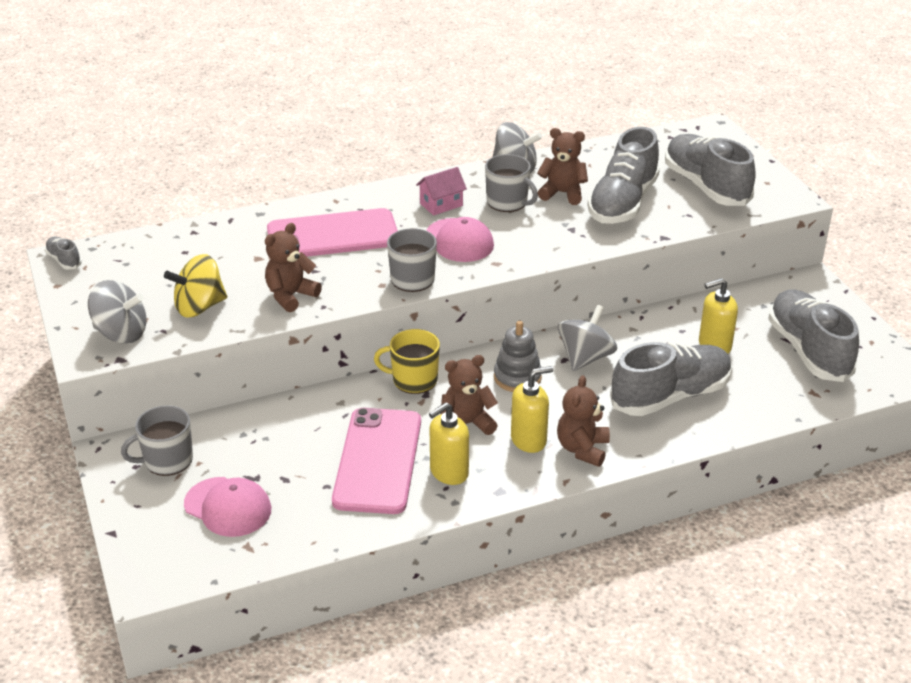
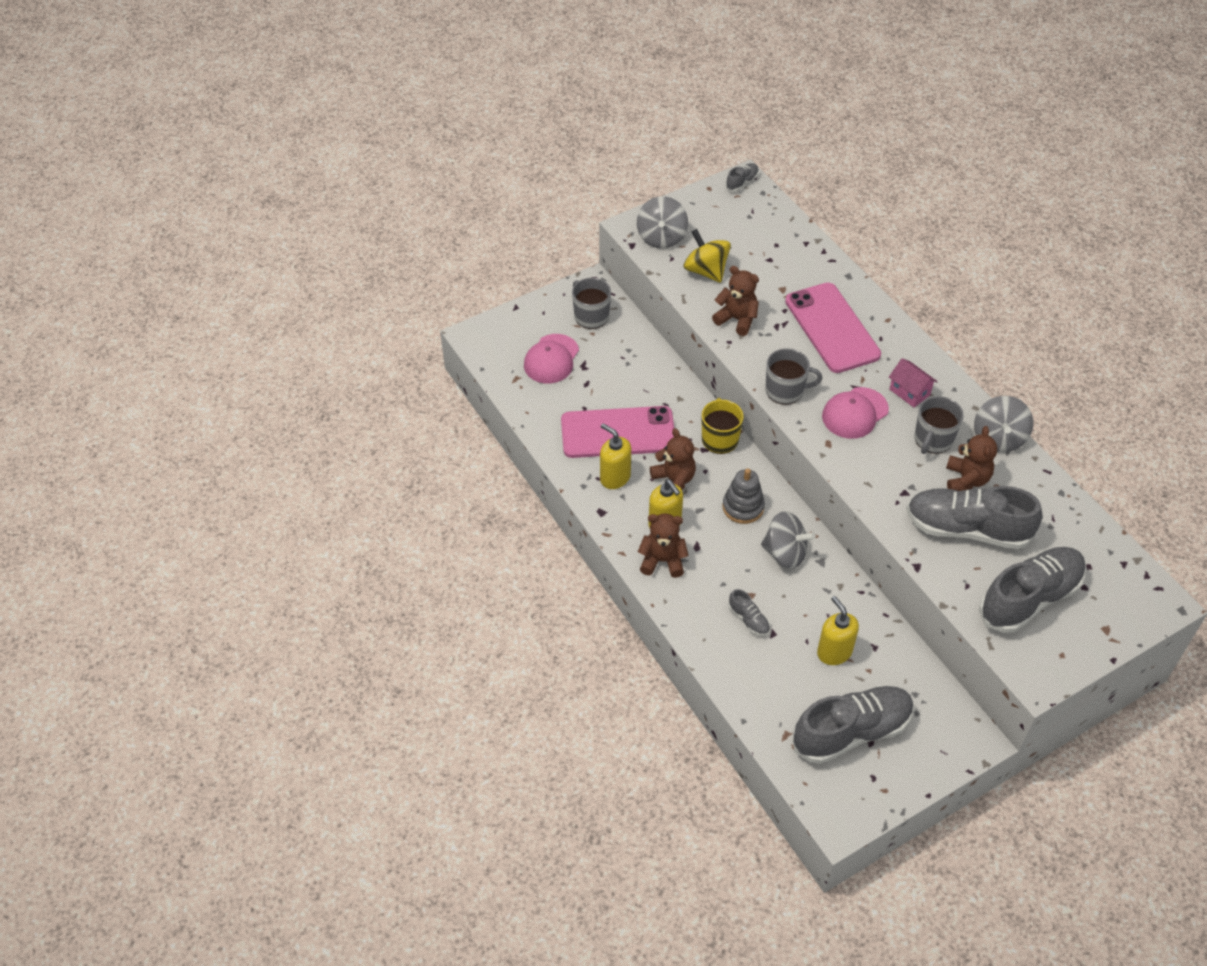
camera: 80 degrees right, 15 degrees up
grey shoe [610,342,732,416] -> grey shoe [728,589,770,636], size x0.43

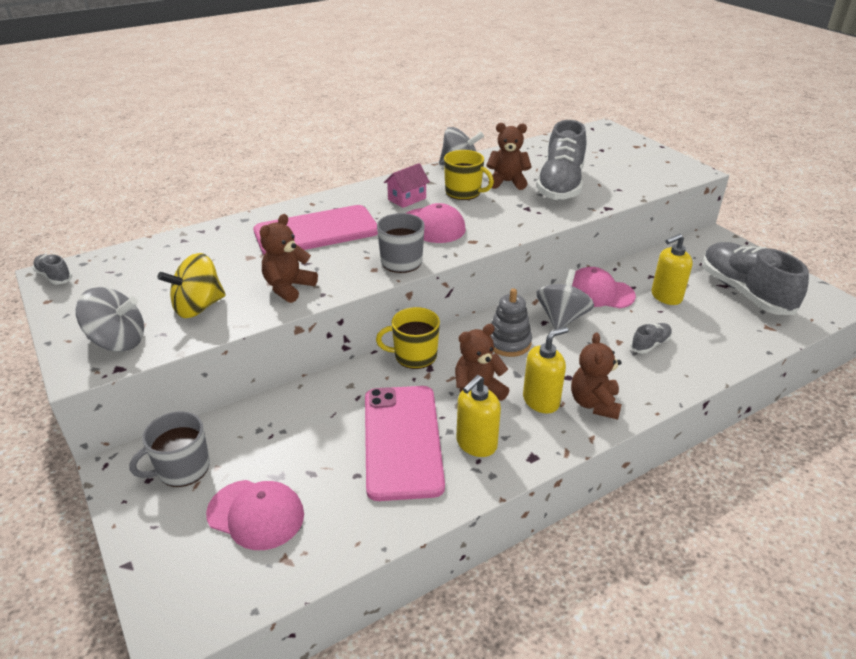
camera: 90 degrees left, 15 degrees down
grey mug [914,396,964,454] -> yellow mug [444,150,494,200]
grey shoe [979,547,1086,633] -> none
none -> pink cap [572,267,636,308]

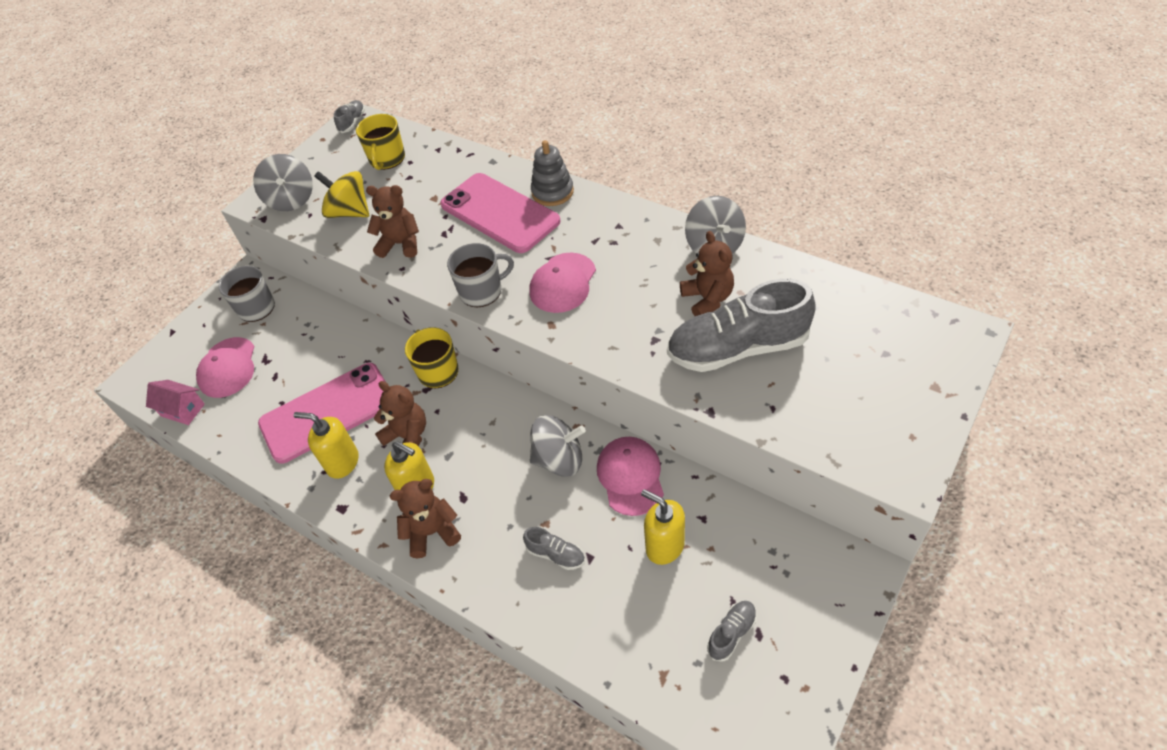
camera: 70 degrees right, 15 degrees up
pink house [384,163,430,208] -> pink house moved to [146,380,205,425]
yellow mug [444,150,494,200] -> yellow mug moved to [356,114,405,170]
grey stacking toy [490,288,532,357] -> grey stacking toy moved to [531,140,574,206]
grey shoe [702,242,809,315] -> grey shoe [707,601,757,662], size x0.43

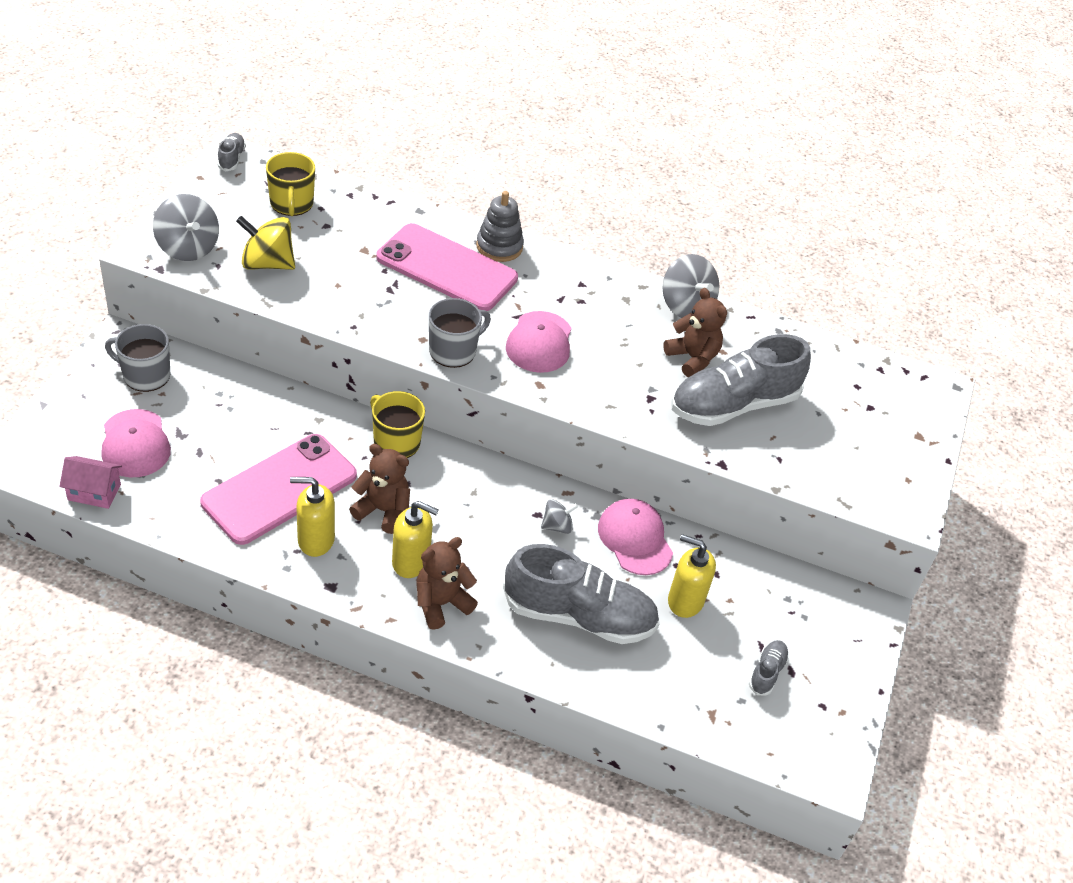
camera: 25 degrees left, 5 degrees down
brown teddy bear [366,185,419,258] -> none
grey shoe [523,527,585,570] -> grey shoe [503,544,660,644], size x2.34
grey spinning top [530,415,586,477] -> grey spinning top [541,499,578,534], size x0.56

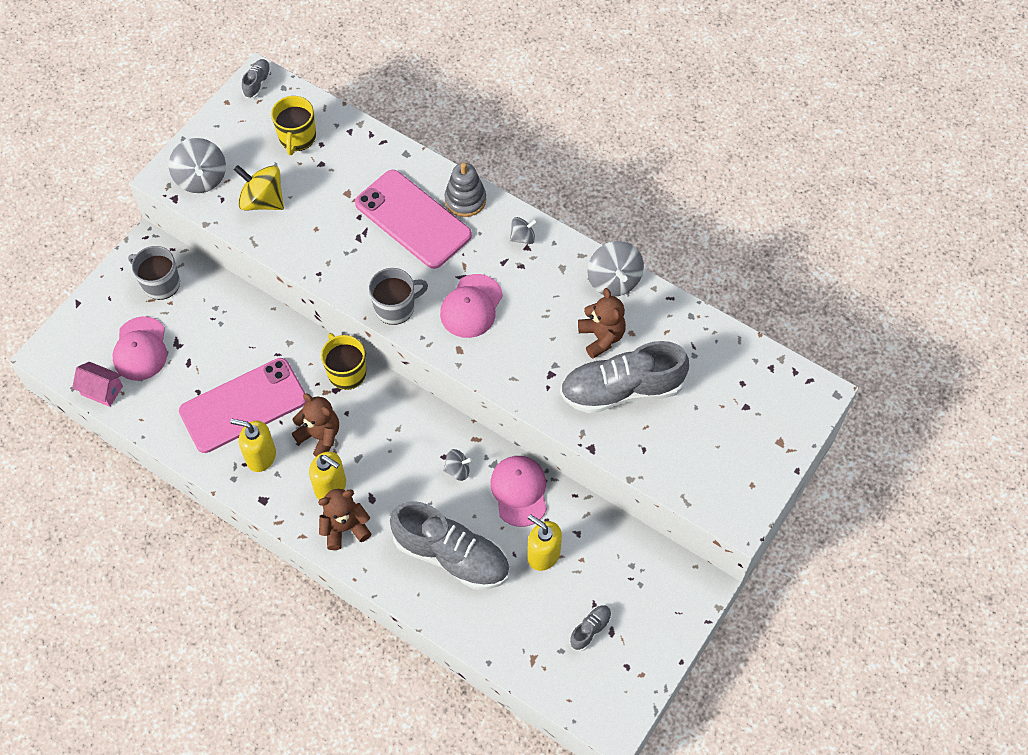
camera: 20 degrees right, 15 degrees up
none -> grey spinning top [510,217,537,244]

